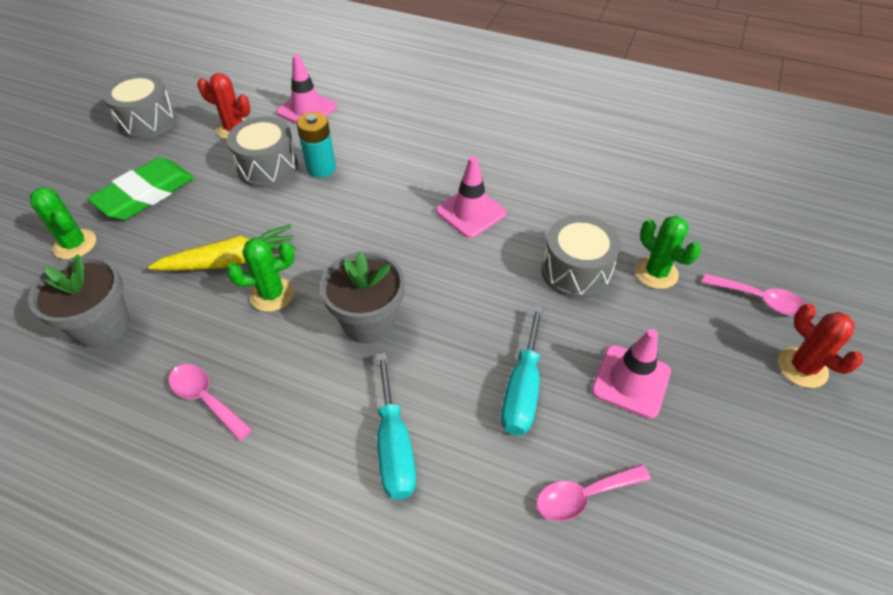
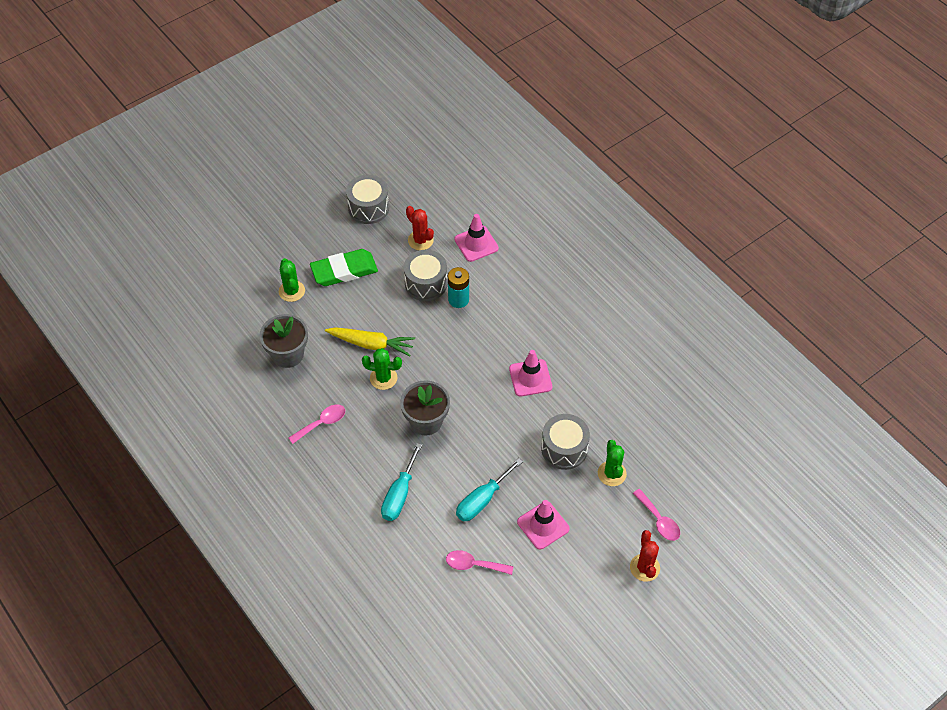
camera: 30 degrees right, 5 degrees up
pink spoon [169,364,252,441] -> pink spoon turned 75 degrees clockwise [289,405,345,444]

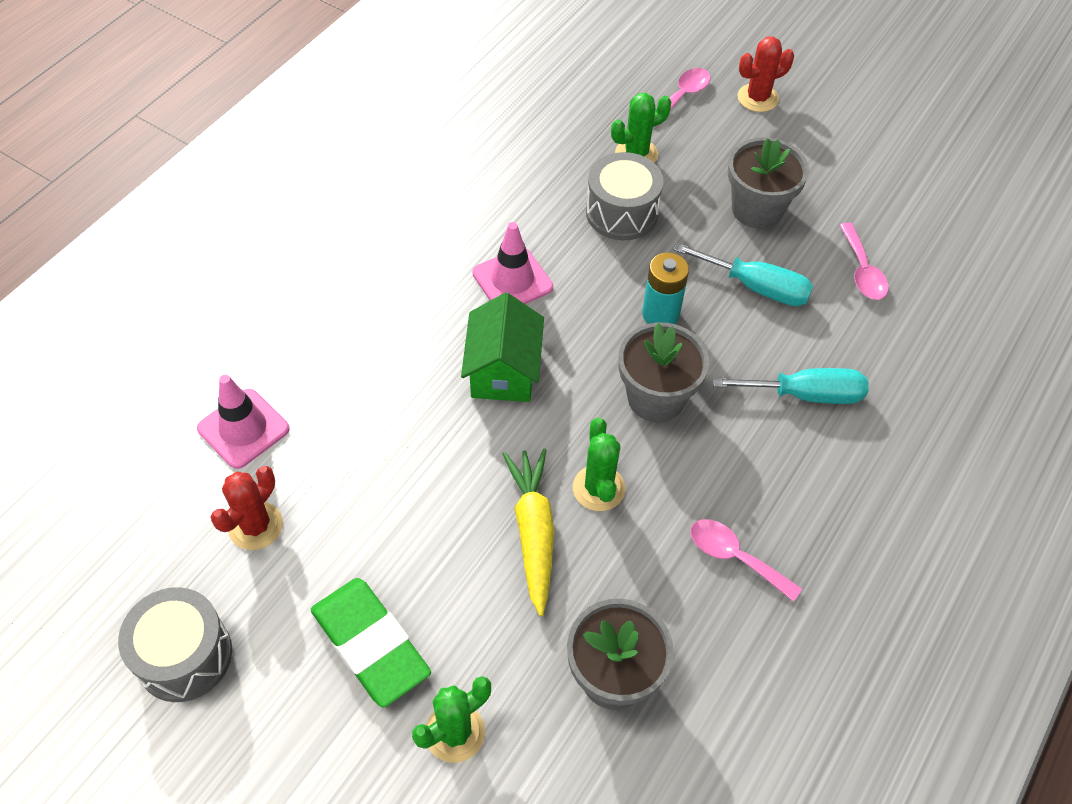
camera: 110 degrees left, 0 degrees up
grey drum [404,250,448,301] -> none
turquoise battery [448,267,469,308] -> turquoise battery moved to [642,253,689,324]
pink traffic cone [517,500,570,549] -> grey flower pot [728,137,809,229]
none -> green house [461,292,544,402]

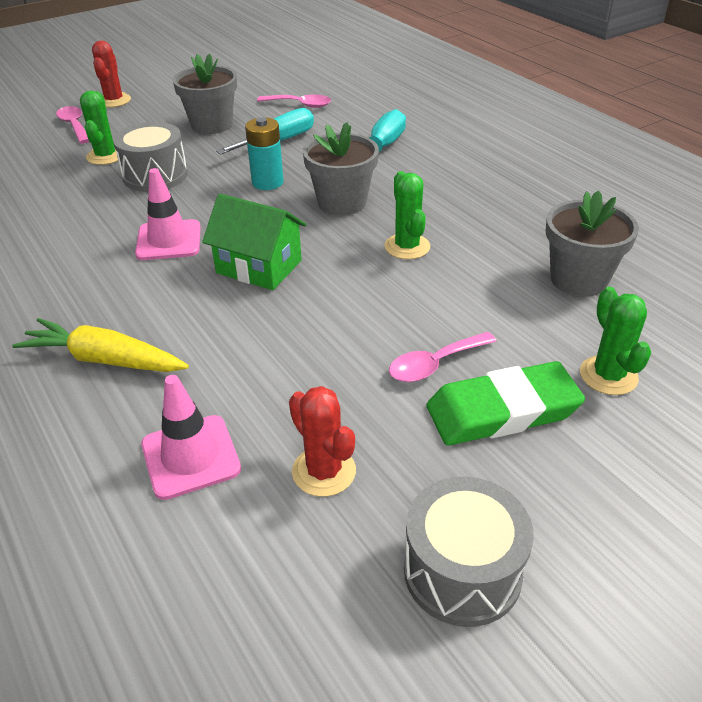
camera: 65 degrees left, 15 degrees down
yellow carrot [503,449,554,616] -> yellow carrot moved to [12,318,189,372]
green cactus [573,418,625,511] -> green cactus turned 60 degrees clockwise [384,171,430,259]
pink spoon [690,519,802,602] -> pink spoon moved to [389,332,497,382]

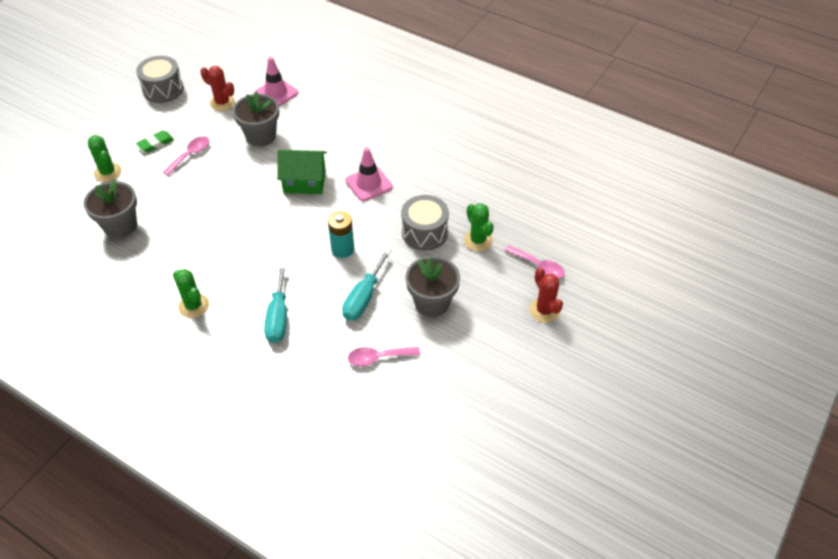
camera: 155 degrees right, 10 degrees up
yellow carrot [12,318,189,372] -> none
grey flower pot [303,122,379,216] -> grey flower pot moved to [233,91,279,147]
green cactus [384,171,430,259] -> green cactus moved to [173,269,209,318]
green eraser [426,361,585,446] -> green eraser [136,130,174,152], size x0.54

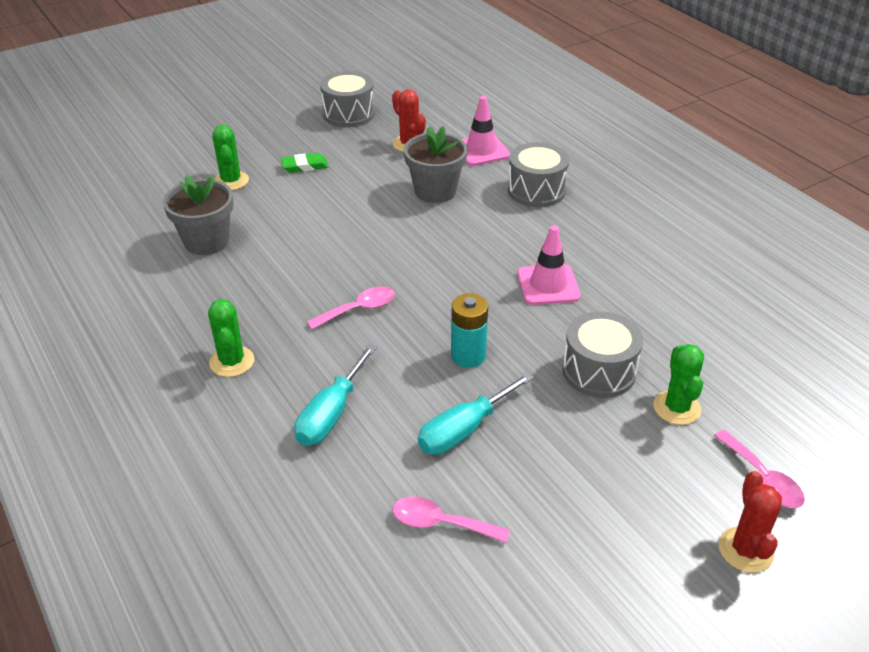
camera: 25 degrees right, 10 degrees down
pink spoon [163,136,209,176] -> pink spoon moved to [307,286,395,329]
green house [277,150,327,194] -> none
grey flower pot [406,256,460,317] -> none
none -> grey drum [508,142,569,207]

